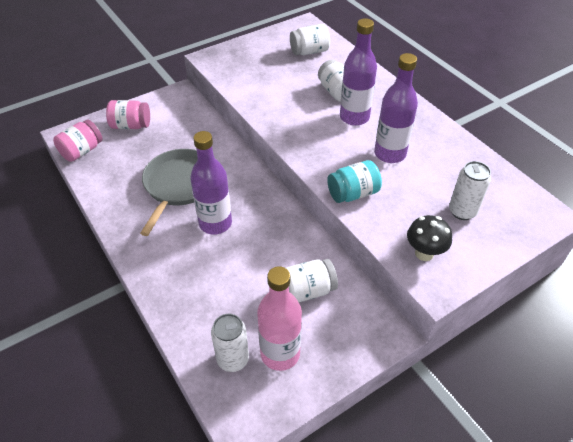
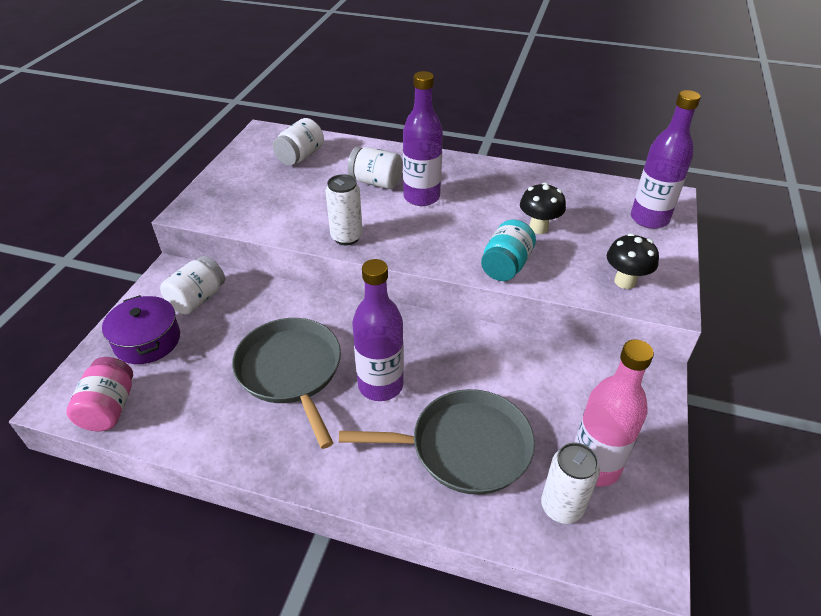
camera: 40 degrees left, 5 degrees down
pink jar [106,100,150,129] -> purple pot [102,295,180,364]
white jar [286,259,338,302] -> white jar moved to [160,256,225,315]
purple bottle [374,53,418,163] -> purple bottle moved to [631,90,701,229]
white can [449,161,491,220] -> white can moved to [325,174,363,245]
none -> grey pan [339,389,535,495]
none -> black mushroom [520,183,566,234]

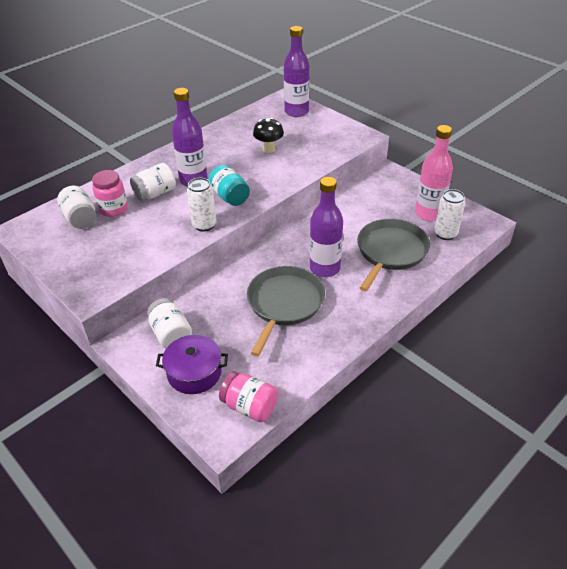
camera: 60 degrees left, 0 degrees up
grey pan [232,318,341,449] -> grey pan turned 105 degrees clockwise [247,266,325,357]
turquoise jar [481,220,536,281] -> turquoise jar moved to [208,165,250,206]
black mushroom [607,233,659,289] -> none
none -> pink jar [92,170,128,217]

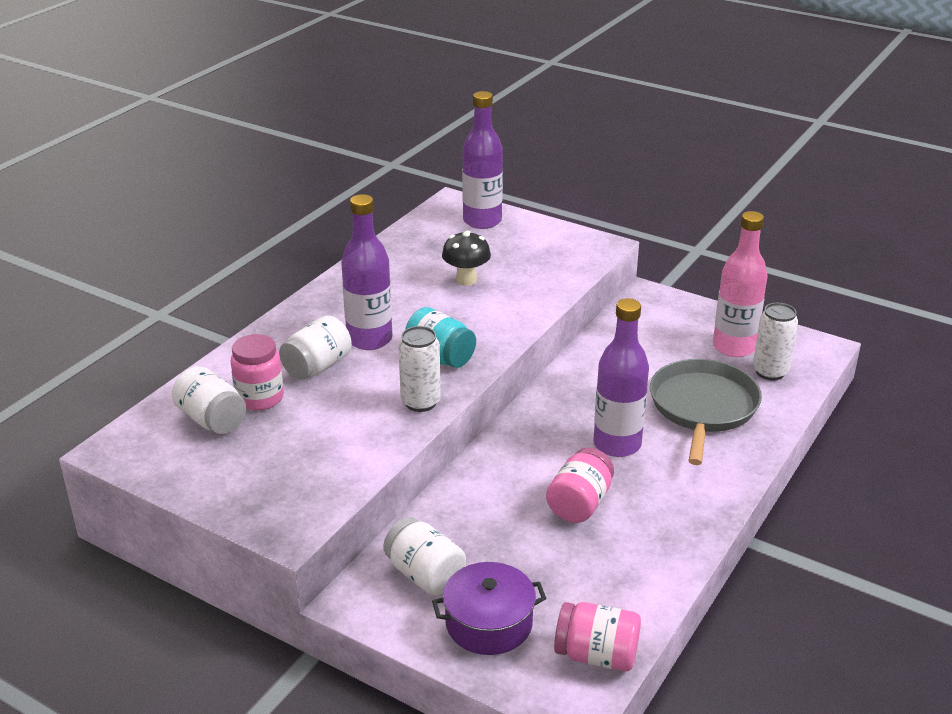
camera: 15 degrees left, 10 degrees down
grey pan [247,266,325,357] -> pink jar [546,448,614,523]

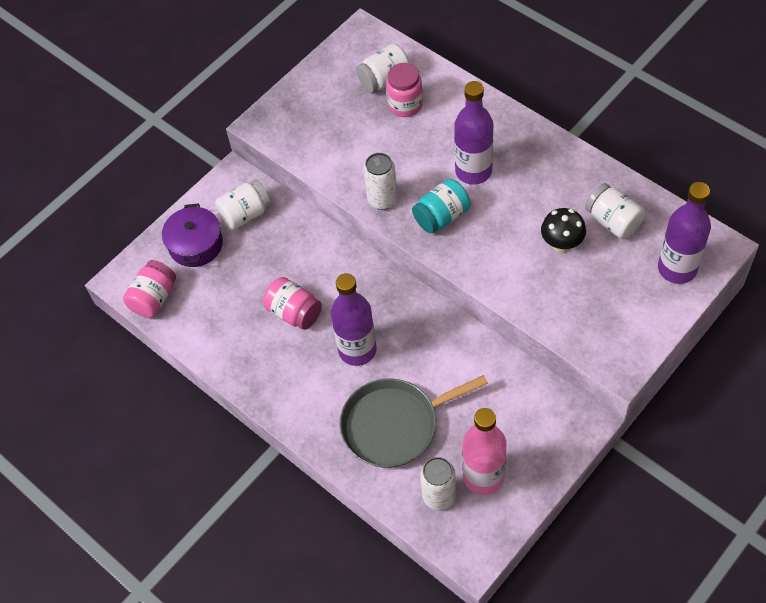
camera: 105 degrees right, 25 degrees up
white jar [279,315,352,380] -> white jar moved to [585,183,645,239]
grey pan [650,359,762,465] -> grey pan turned 135 degrees clockwise [340,375,488,468]

